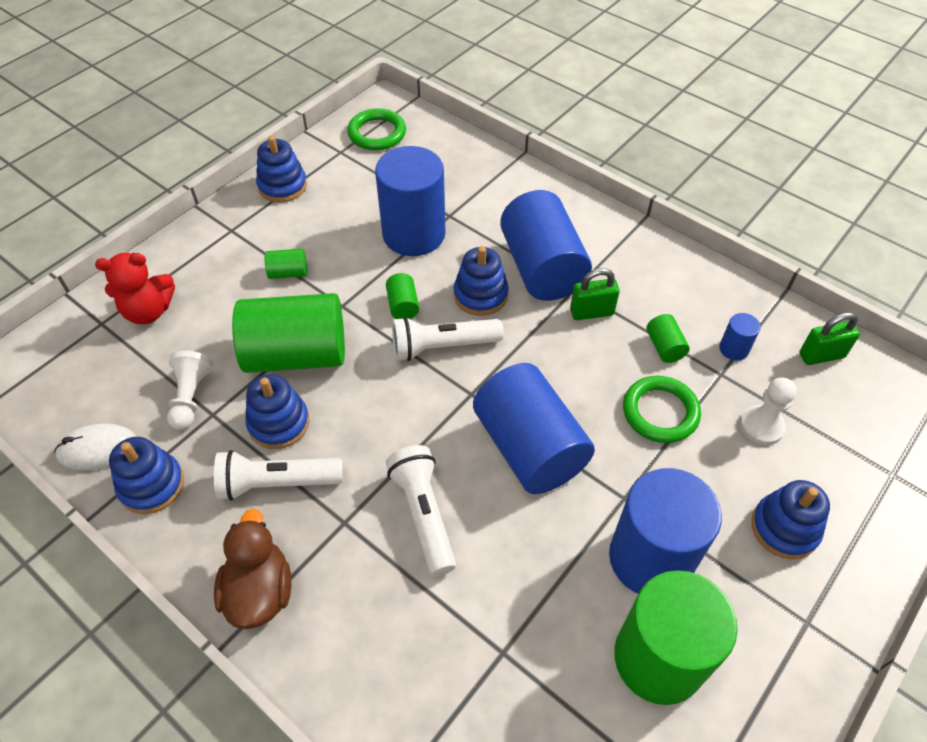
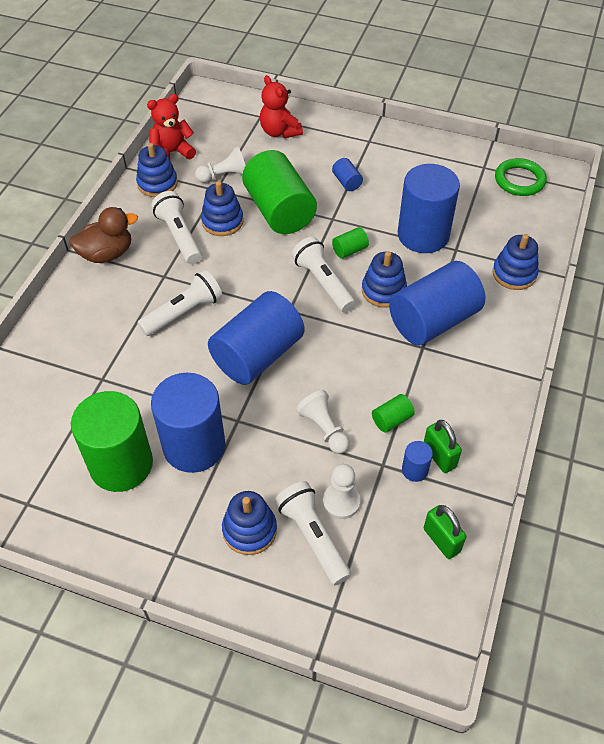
camera: 70 degrees right, 0 degrees up
white mouse [54,423,137,470] -> red teddy bear [147,94,196,159]
blue stacking toy [256,136,307,203] -> blue stacking toy moved to [492,234,539,290]
green cylinder [265,248,307,279] -> blue cylinder [332,158,363,191]
green padlock [570,268,620,320] -> green padlock moved to [424,420,462,473]
green ring [623,376,701,443] -> white pawn [296,390,350,454]
none -> white flashlight [275,481,351,586]

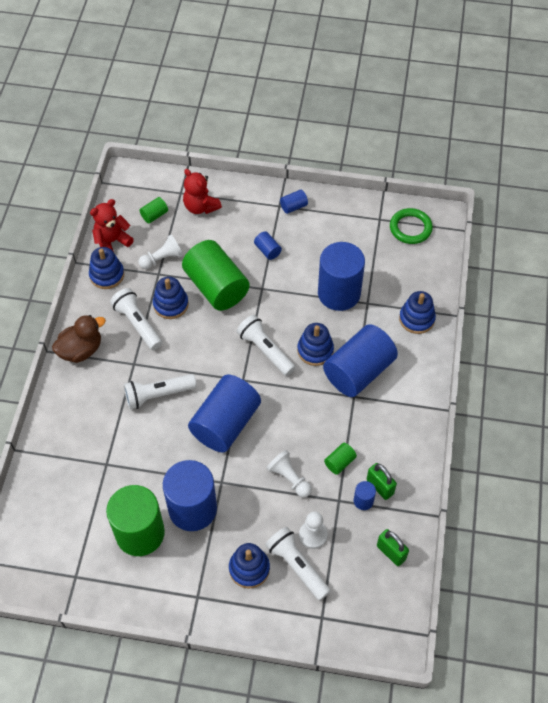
camera: 10 degrees left, 5 degrees up
white flashlight [137,270,222,336] -> white flashlight turned 150 degrees counterclockwise [124,374,197,409]
green cylinder [332,227,369,259] -> green cylinder moved to [140,197,168,223]
none -> blue cylinder [280,190,308,214]

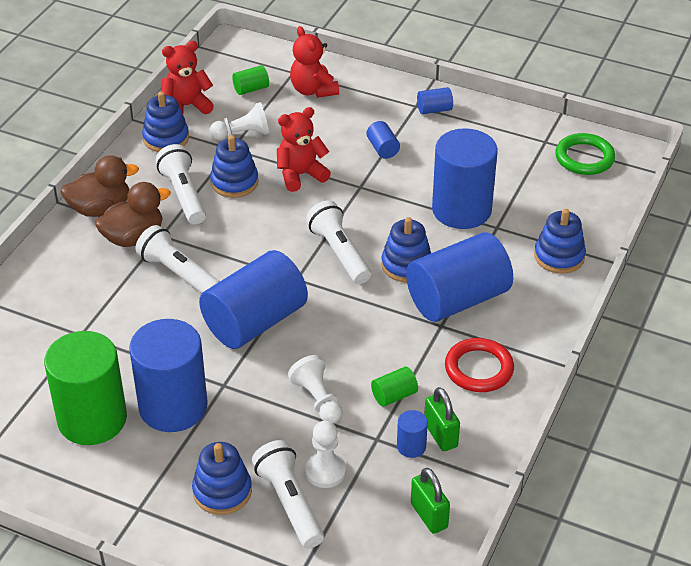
camera: 15 degrees right, 15 degrees down
white flashlight [124,374,197,409] -> white flashlight turned 45 degrees clockwise [136,225,220,293]
green cylinder [182,240,250,311] -> red teddy bear [277,107,331,192]
none -> brown duck [95,182,171,247]
none -> red ring [445,338,514,392]

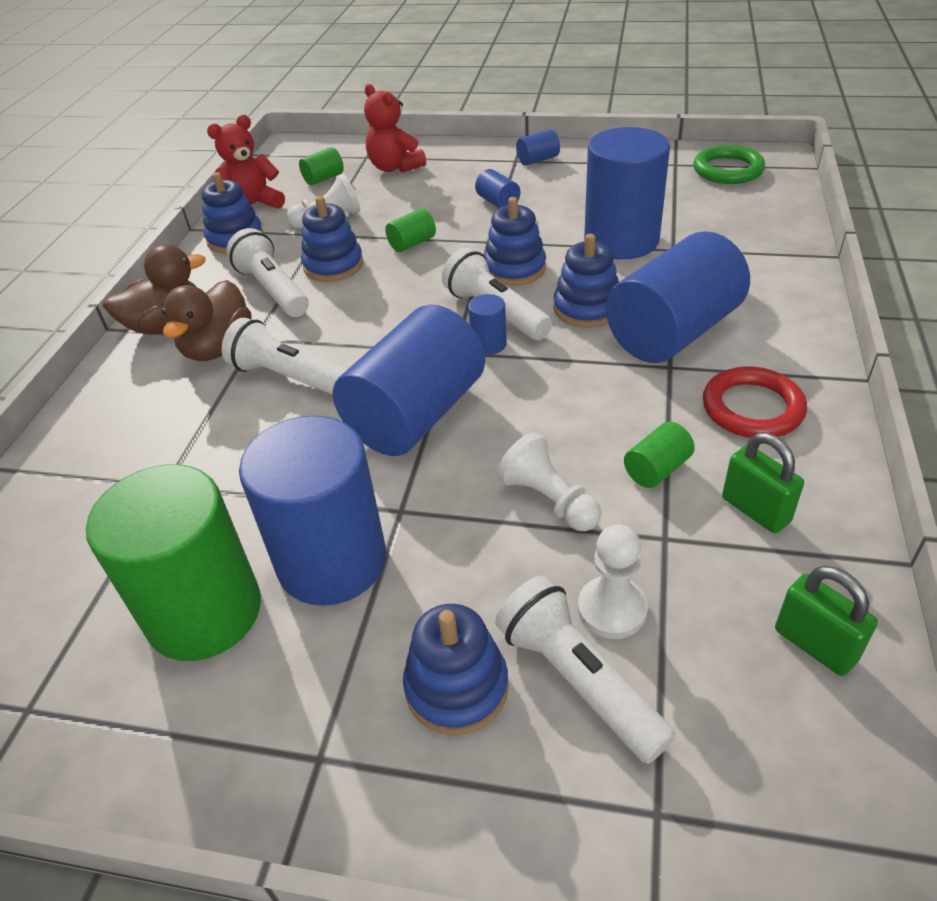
camera: 10 degrees left, 0 degrees up
brown duck [95,182,171,247] -> brown duck turned 150 degrees clockwise [162,280,251,361]
red teddy bear [277,107,331,192] -> green cylinder [385,208,436,252]
blue cylinder [397,410,428,458] -> blue cylinder moved to [468,294,507,355]
blue stacking toy [534,209,586,274] -> blue stacking toy moved to [484,197,546,286]

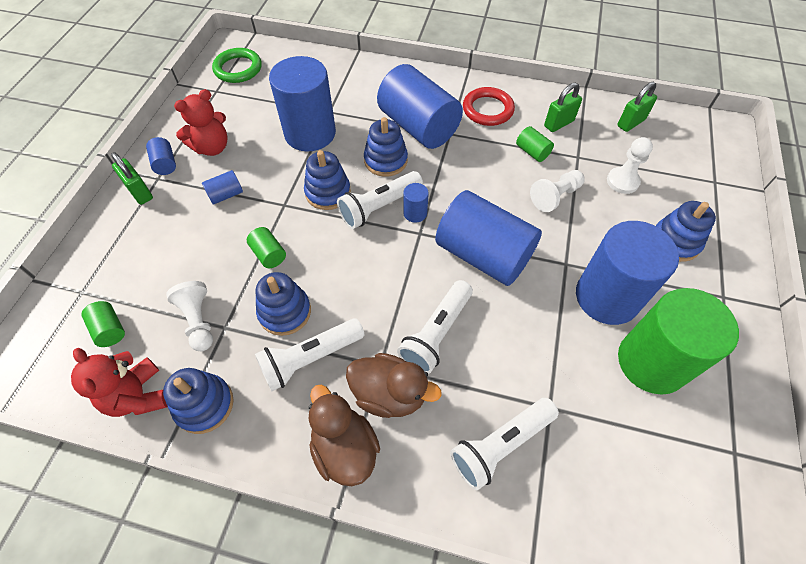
camera: 90 degrees left, 15 degrees up
red teddy bear [364,84,426,172] -> red teddy bear moved to [174,89,228,156]
white flashlight [495,575,676,764] -> white flashlight moved to [450,398,559,490]
none -> green padlock [111,152,153,205]

